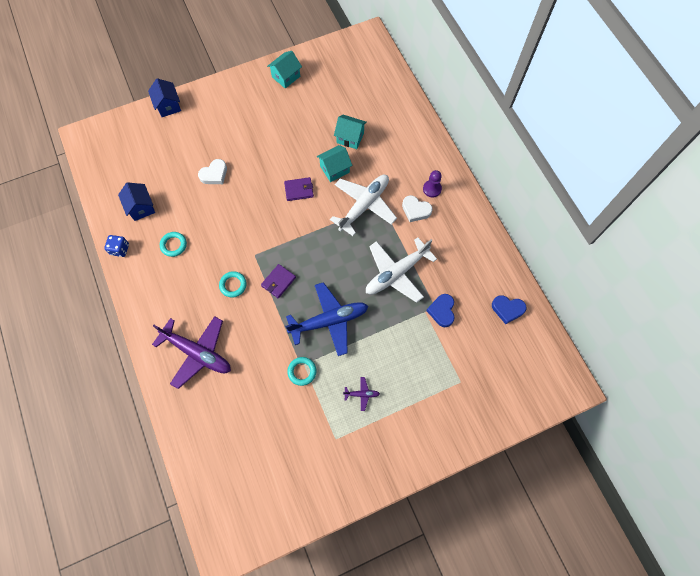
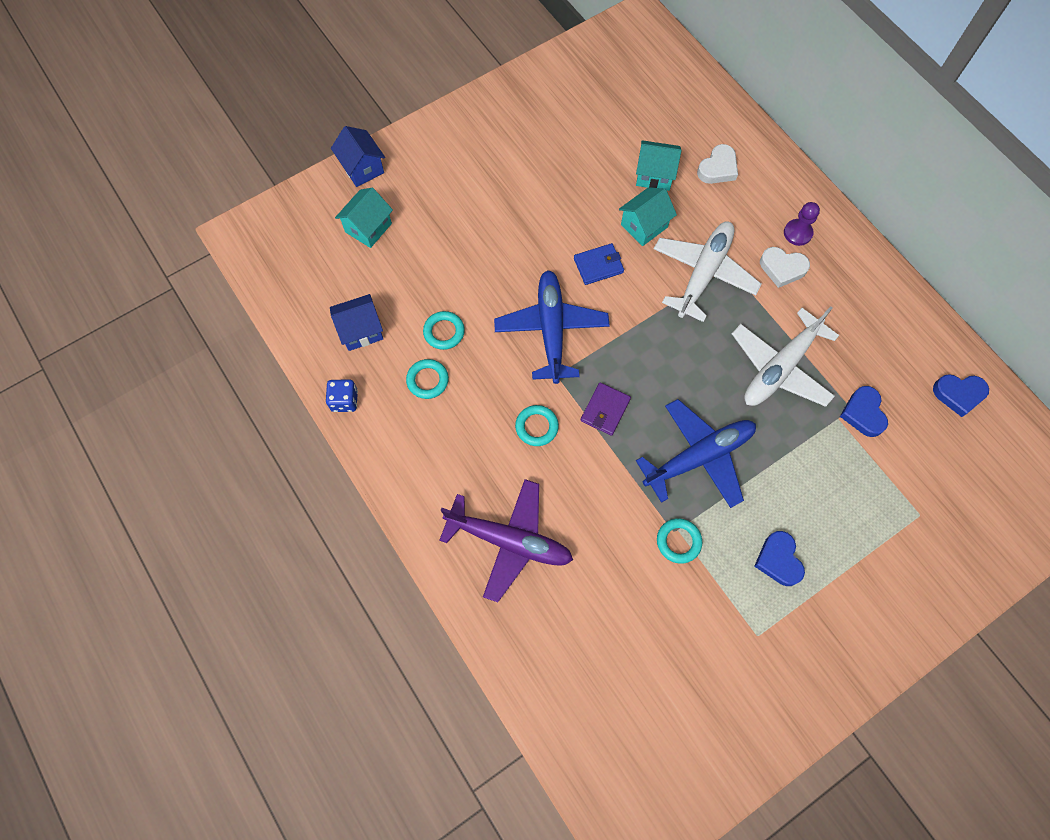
camera: 10 degrees left, 0 degrees up
blue house [118,182,155,221] -> blue house turned 75 degrees counterclockwise [330,294,383,351]
white heart [198,159,227,184] -> white heart moved to [697,144,738,184]
turquoise house [267,51,302,88] -> turquoise house moved to [335,188,393,248]
purple wallet [284,177,314,201] -> blue wallet [574,243,624,285]
purple plane [343,377,380,411] -> blue heart [754,531,805,586]
none -> turquoise ring [423,311,465,350]
none -> blue plane [494,270,610,384]

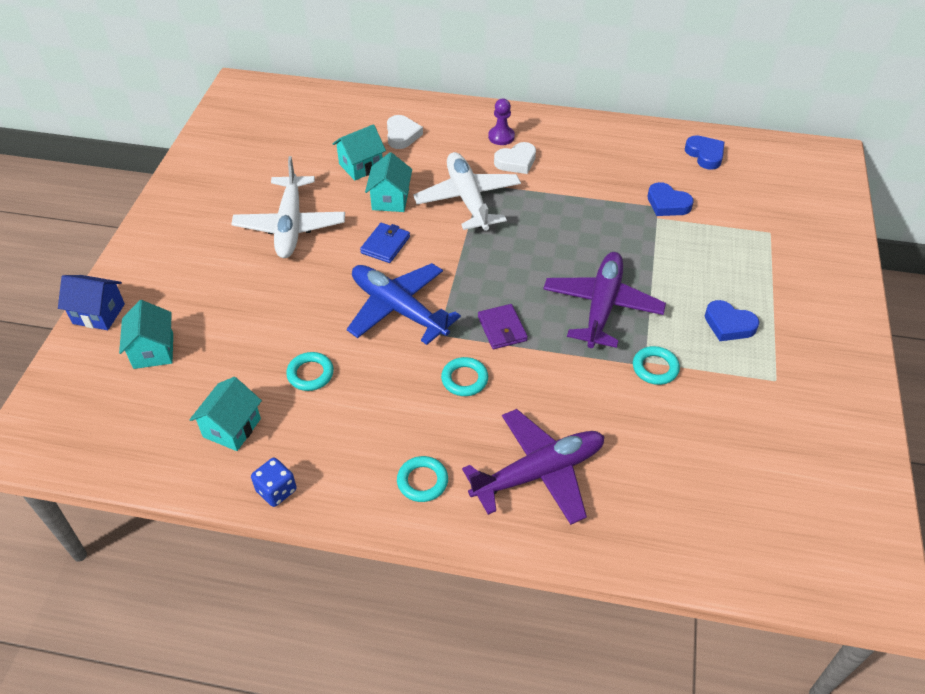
camera: 45 degrees left, 20 degrees down
blue house [330,294,383,351] -> turquoise house [190,377,262,451]
turquoise ring [406,359,449,399] -> turquoise ring moved to [397,456,448,502]
blue plane [636,399,756,508] -> purple plane [543,252,666,348]
white plane [732,306,839,407] -> white plane moved to [231,156,345,258]
blue heart [933,374,989,417] -> blue heart turned 75 degrees counterclockwise [685,135,724,170]

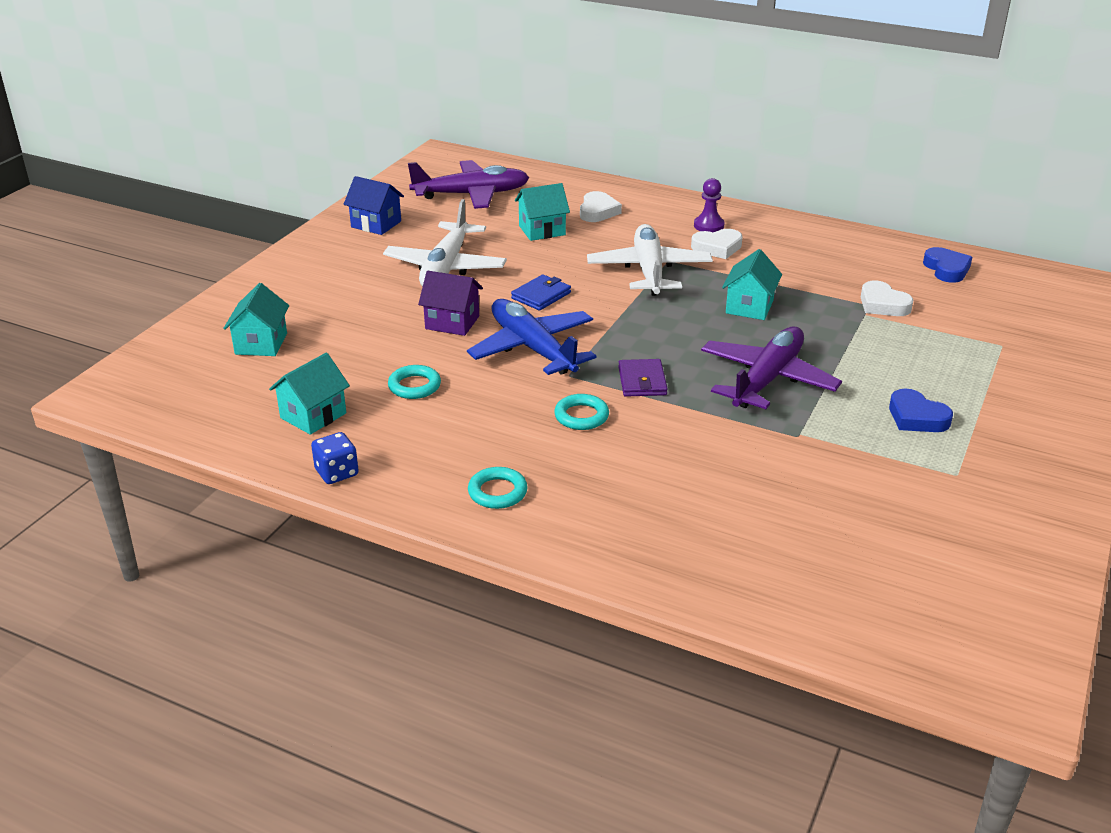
camera: 15 degrees right, 15 degrees down
blue house [58,275,125,330] -> blue house moved to [344,176,404,235]
turquoise house [365,152,412,212] -> turquoise house moved to [722,249,782,320]
purple plane [462,409,605,525] -> purple plane moved to [408,160,530,209]
turquoise ring [633,346,680,385] -> none
blue heart [648,182,694,216] -> white heart [861,280,914,316]
none -> purple house [418,271,483,336]

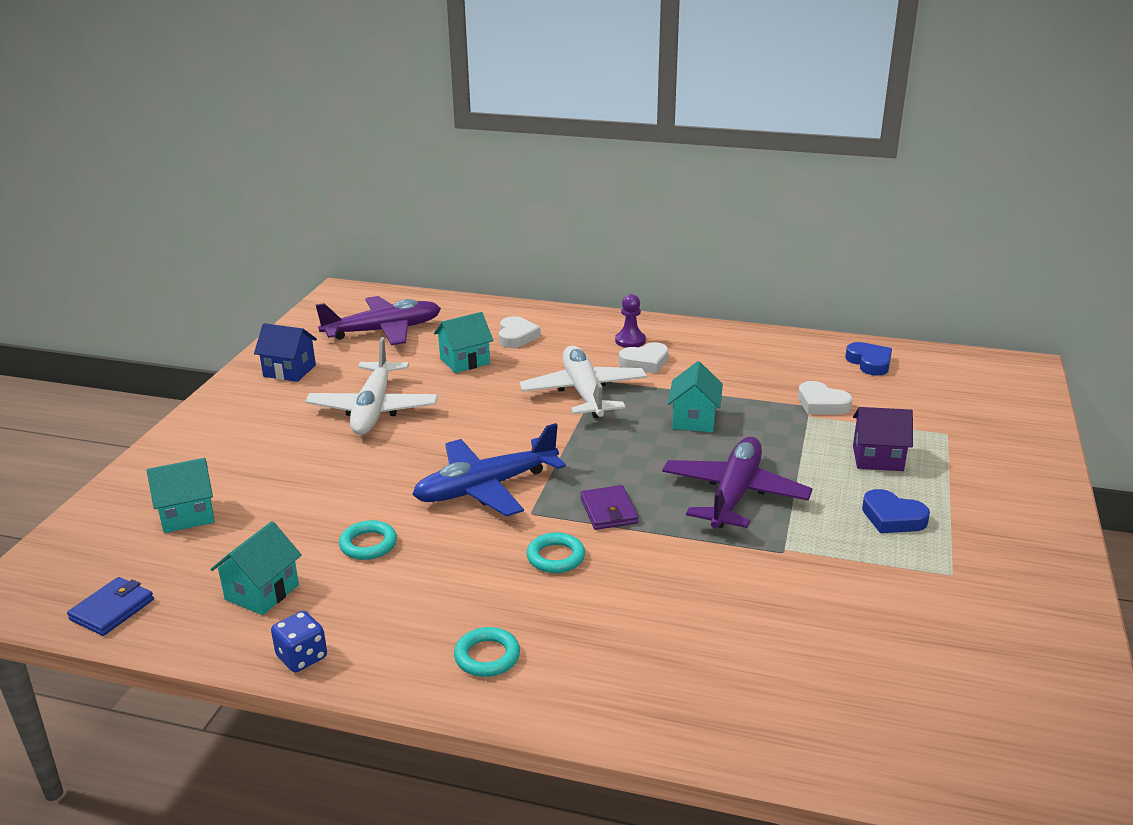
camera: 10 degrees left, 5 degrees down
turquoise house [223,283,289,356] -> turquoise house turned 75 degrees clockwise [147,458,215,533]
purple house [418,271,483,336] -> purple house moved to [853,407,913,471]
blue plane [467,299,596,375] -> blue plane turned 75 degrees counterclockwise [412,423,566,517]
blue wallet [511,274,571,311] -> blue wallet moved to [67,577,154,636]

